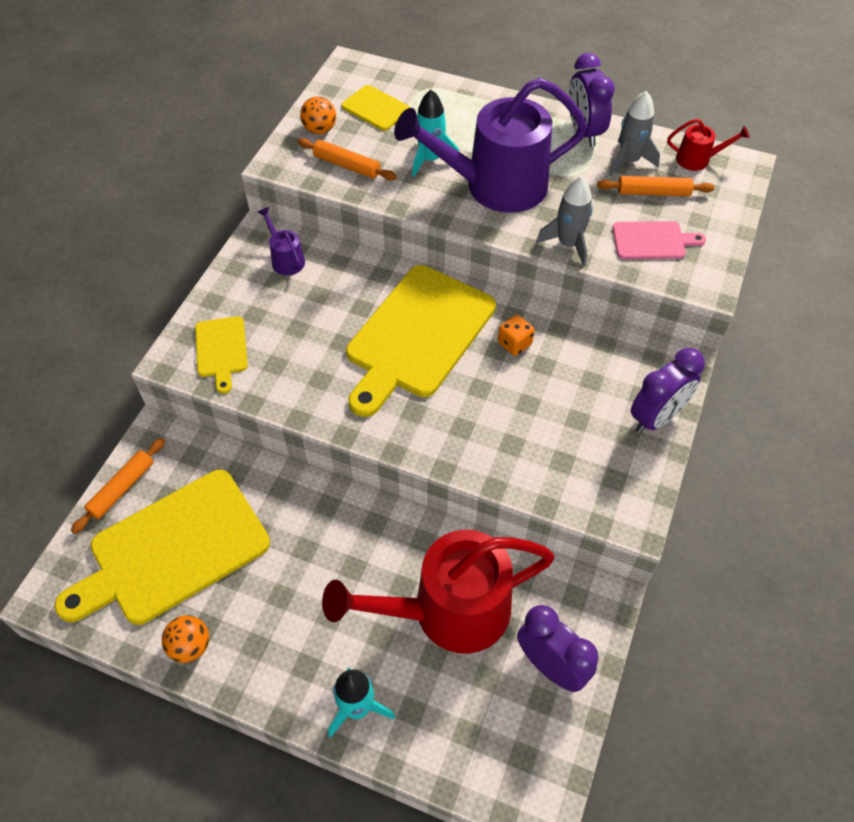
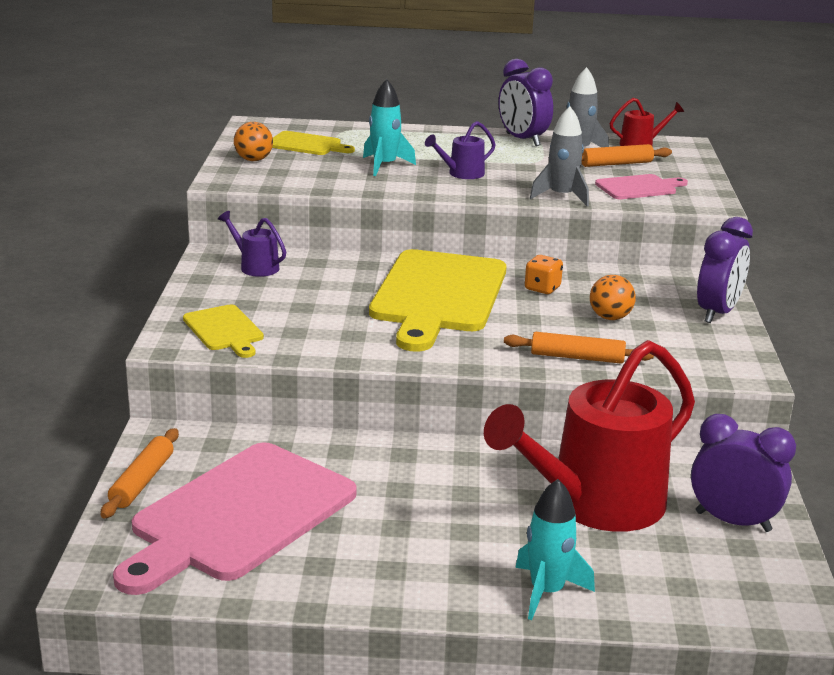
camera: 20 degrees left, 30 degrees down
yellow cutting board [54,470,270,625] -> pink cutting board [113,443,357,595]
orange ball [162,615,209,663] -> orange ball moved to [590,275,636,320]
orange rolling pin [298,138,397,180] -> orange rolling pin moved to [504,332,654,364]
purple watering can [394,78,588,213] -> purple watering can [425,121,496,179], size x0.42

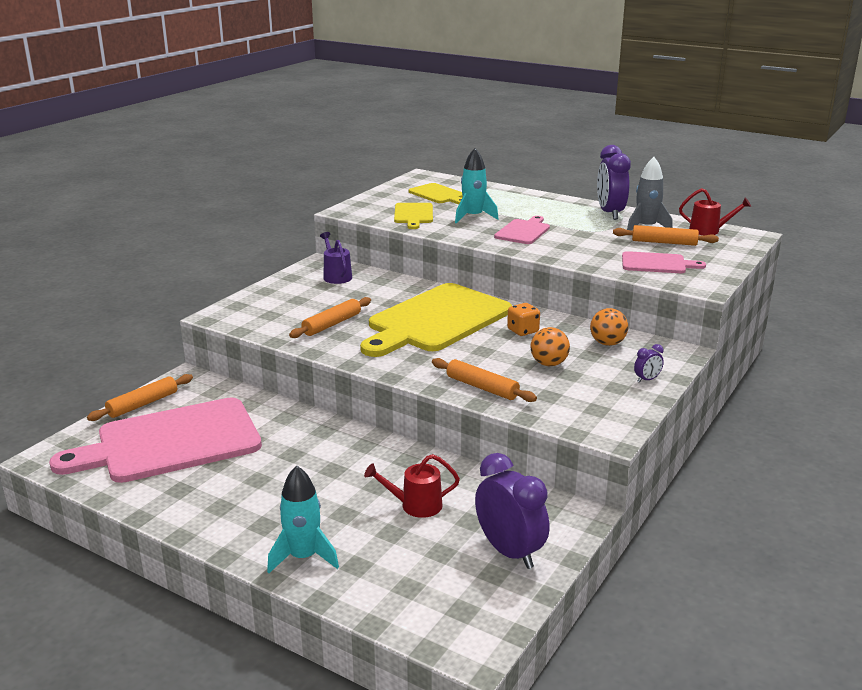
camera: 30 degrees right, 0 degrees up
yellow cutting board [183,305,264,358] -> yellow cutting board moved to [394,203,433,229]
orange ball [234,122,273,161] -> orange ball moved to [590,308,628,346]
purple watering can [425,121,496,179] -> pink cutting board [494,216,550,244]
red watering can [484,340,695,532] -> red watering can [364,454,460,518], size x0.42
grey rocket [530,106,589,206] -> none
purple clock [697,217,753,323] -> purple clock [634,344,664,383], size x0.44
none -> orange rolling pin [289,297,371,338]

